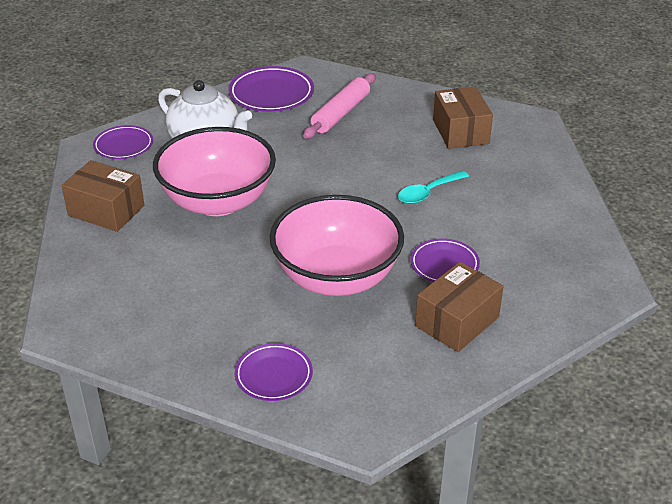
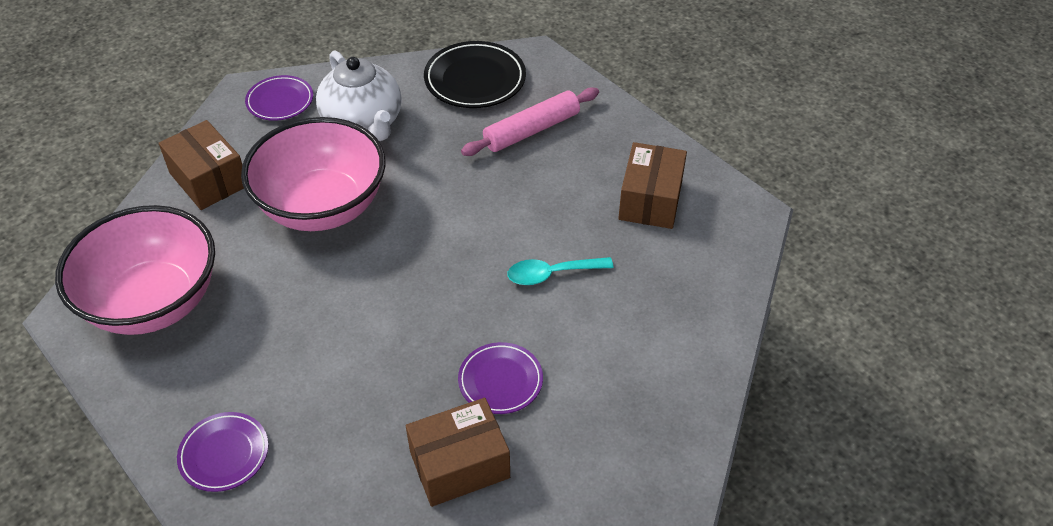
camera: 25 degrees right, 10 degrees up
purple plate [228,66,314,112] -> black plate [424,41,526,108]
pink bowl [269,195,404,296] -> pink bowl moved to [55,205,215,335]

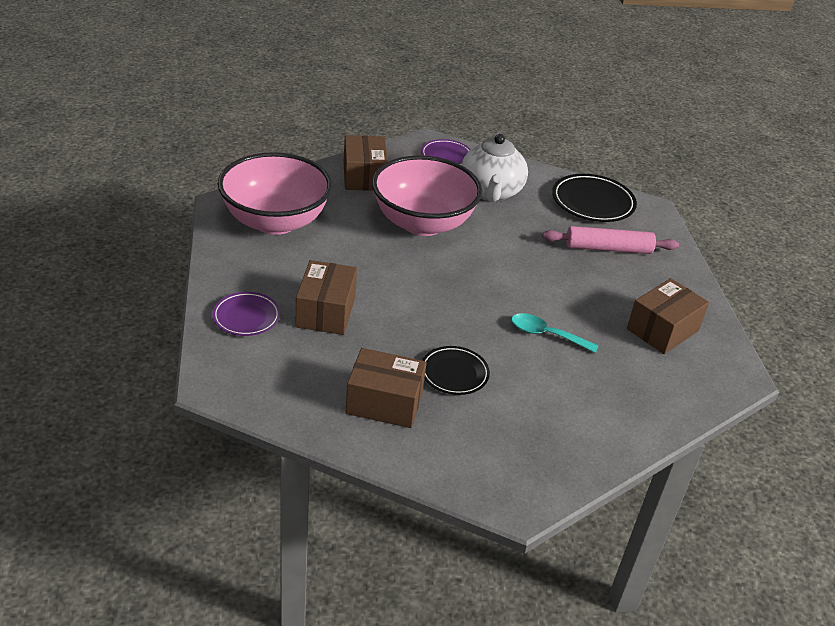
camera: 30 degrees right, 10 degrees down
purple plate [458,342,543,414] -> black plate [422,346,490,395]
none -> brown box [296,260,357,335]

